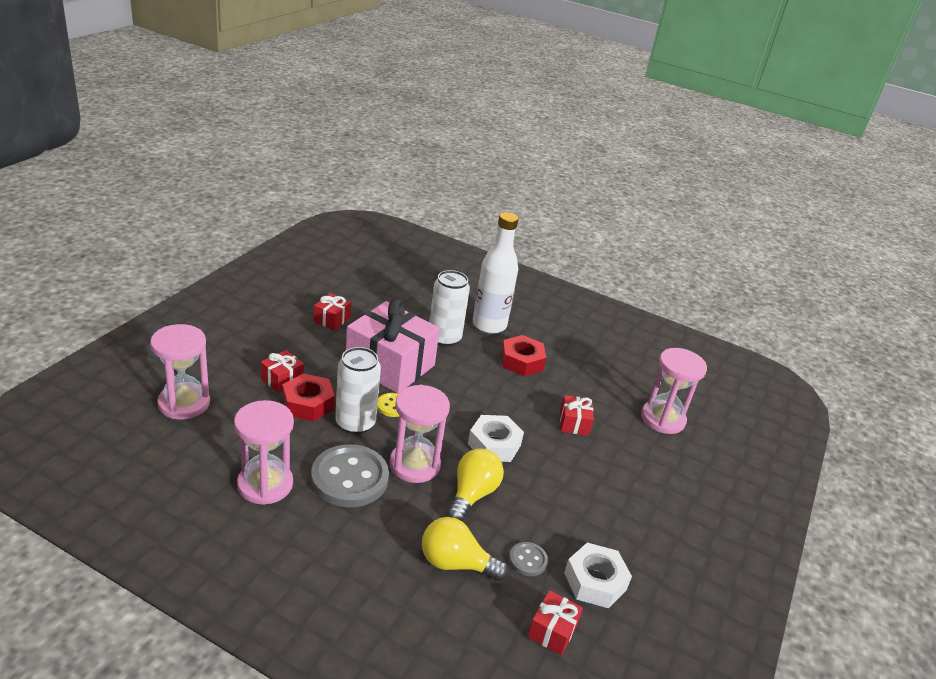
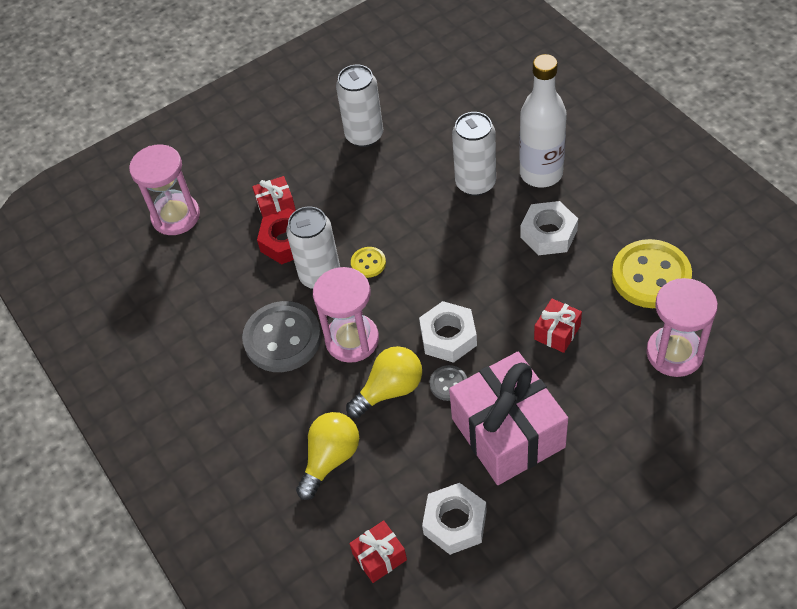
camera: 40 degrees right, 20 degrees up
pink hourglass [234,400,294,505] -> none
red gift [314,293,352,331] -> white can [336,65,383,147]
pink gift [346,299,440,394] -> pink gift moved to [449,352,568,485]
yellow light bulb [422,517,508,581] -> yellow light bulb turned 75 degrees clockwise [296,412,359,500]
red nut [501,335,546,376] -> white nut [520,201,578,255]
grey button [509,542,548,576] -> grey button moved to [430,365,467,401]
none -> yellow button [612,239,692,308]

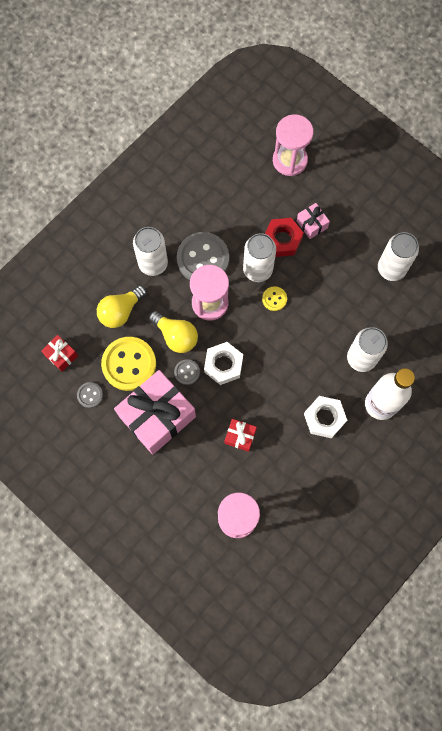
camera: 70 degrees right, 20 degrees up
red gift [252,176,296,217] -> pink gift [297,203,330,239]
yellow light bulb [296,412,359,500] -> yellow light bulb turned 120 degrees clockwise [97,285,147,328]
white nut [422,483,487,555] -> grey button [77,382,103,408]
yellow button [612,239,692,308] -> yellow button moved to [101,337,156,391]
none -> white can [133,227,168,276]

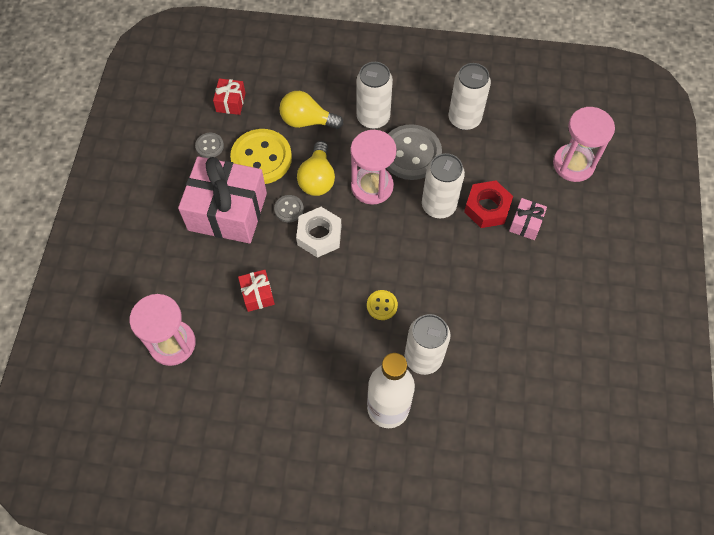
camera: 55 degrees right, 10 degrees down
yellow button [262,286,287,311] -> yellow button moved to [367,290,398,320]
white nut [304,396,347,438] -> none
white can [378,232,419,281] -> white can moved to [448,63,491,130]

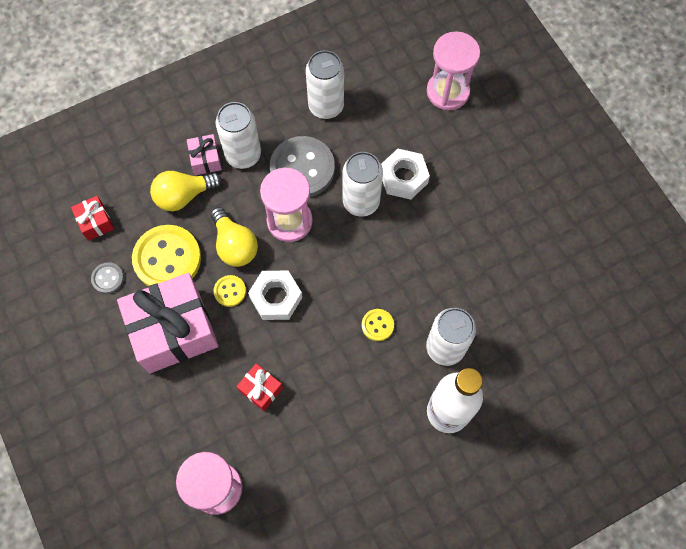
camera: 35 degrees left, 5 degrees up
grey button [274,195,304,222] -> yellow button [214,275,246,307]
red nut [464,181,513,228] -> white nut [381,149,430,200]
pink gift [509,198,547,240] -> pink gift moved to [187,134,222,175]

